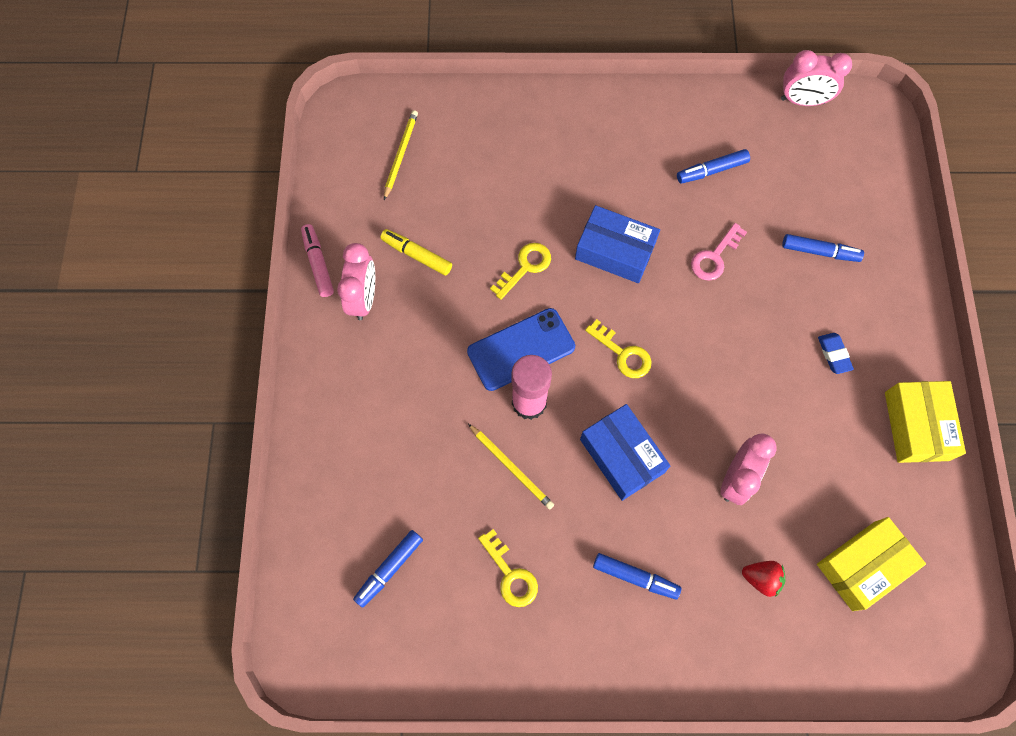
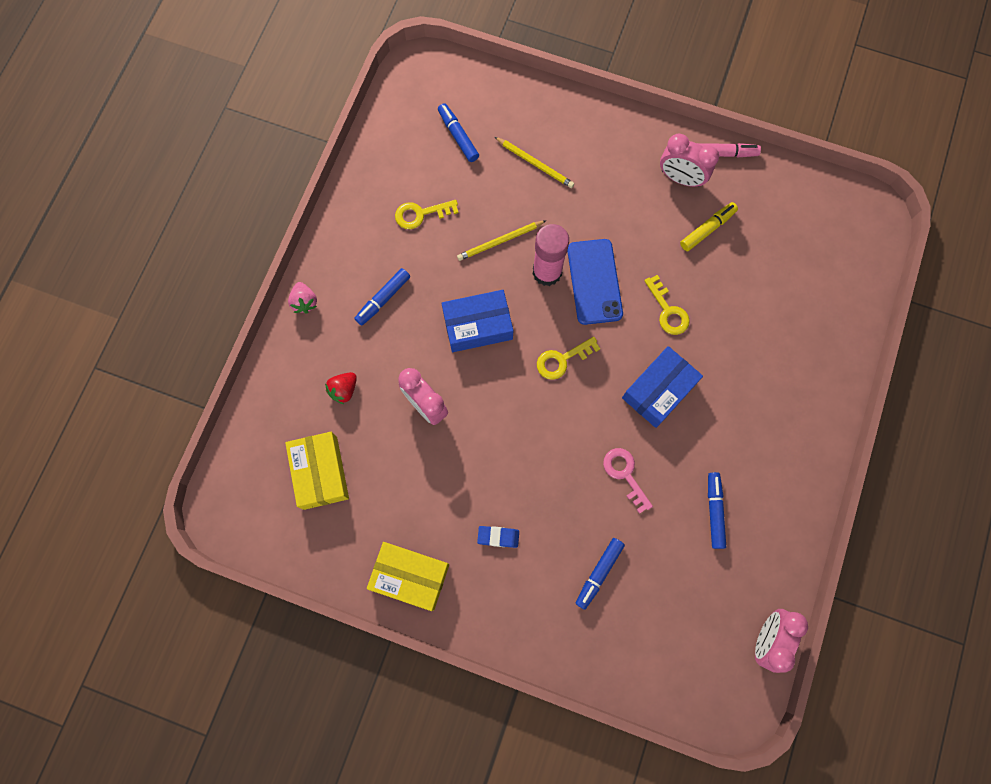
camera: 110 degrees right, 5 degrees up
yellow pencil [384,110,418,200] -> yellow pencil moved to [495,137,574,188]
none -> pink strawberry [288,282,317,313]

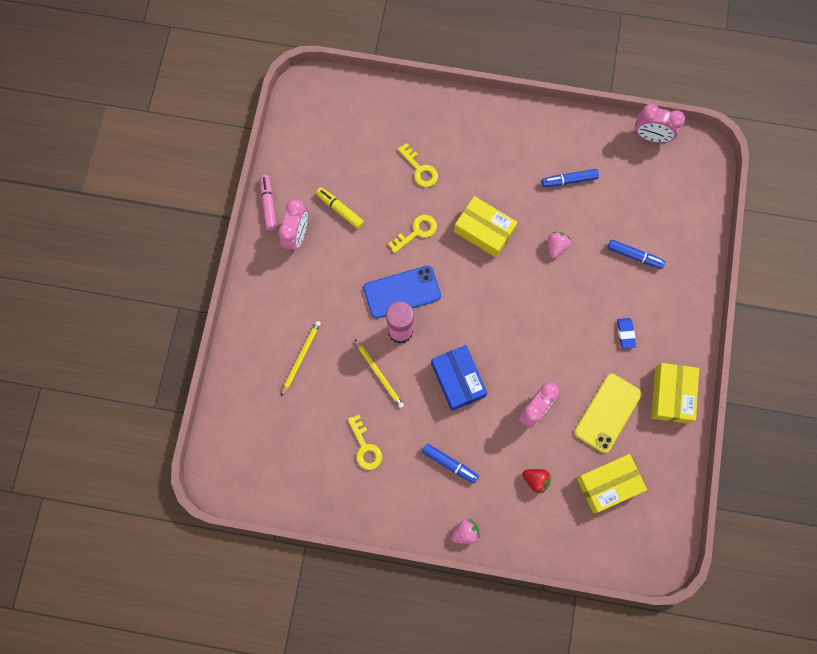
camera: 100 degrees left, 0 degrees up
blue marker [438,103,479,162] -> none
yellow key [537,337,600,380] -> yellow key moved to [398,143,438,187]
pink key [603,448,653,514] -> pink strawberry [548,232,571,259]
blue box [622,346,703,428] -> yellow box [454,196,517,258]
none -> yellow phone [574,374,642,453]

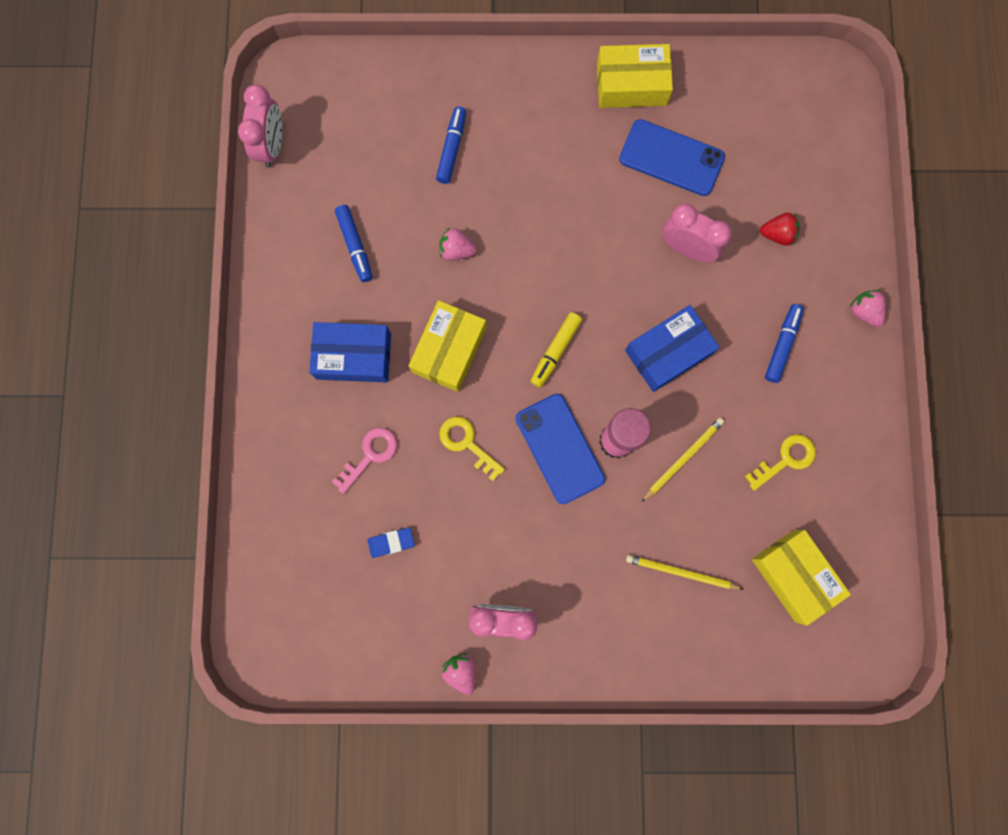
camera: 100 degrees left, 5 degrees up
pink marker [260,175,276,230] -> pink strawberry [442,653,476,695]
yellow marker [316,187,364,229] -> yellow marker moved to [531,312,582,387]
yellow key [398,143,438,187] -> pink key [332,428,397,494]
red strawberry [522,469,551,494] -> red strawberry turned 75 degrees clockwise [760,213,800,246]
yellow phone [574,374,642,453] -> blue phone [619,119,725,196]
yellow box [577,454,647,513] -> yellow box moved to [752,530,851,626]
blue eraser [617,318,636,349] -> blue eraser moved to [367,527,415,558]
none -> blue box [309,322,391,382]

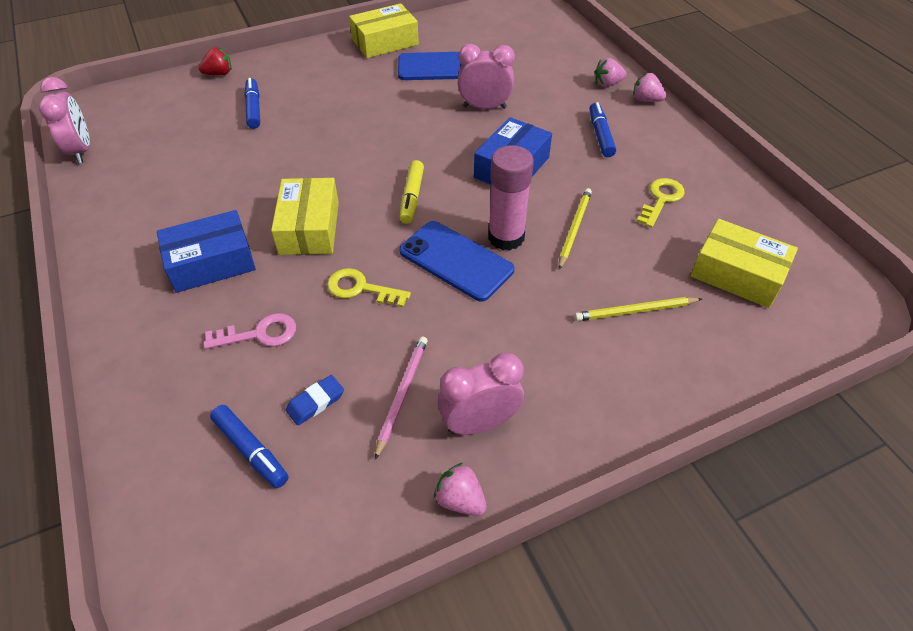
camera: 25 degrees left, 30 degrees down
pink key [332,428,397,494] -> pink key turned 60 degrees clockwise [203,313,296,349]
blue marker [335,205,373,282] -> blue marker moved to [210,405,288,488]
pink strawberry [439,227,477,261] -> pink strawberry moved to [595,58,627,87]
red strawberry [760,213,800,246] -> red strawberry moved to [199,47,232,75]
none -> pink pencil [375,337,428,460]

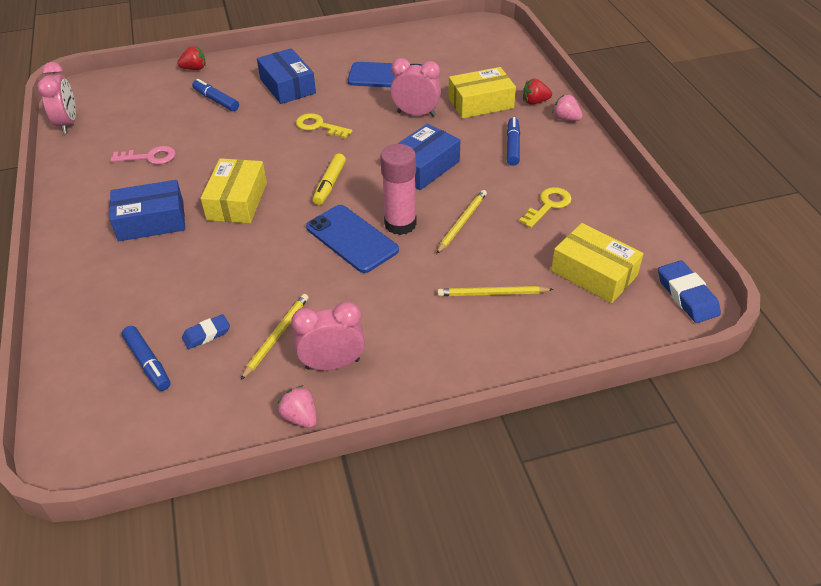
camera: 10 degrees right, 5 degrees down
pink key [203,313,296,349] -> pink key moved to [111,146,176,165]
blue marker [244,78,260,129] -> blue marker turned 45 degrees counterclockwise [192,79,239,111]
yellow key [327,268,411,307] -> yellow key moved to [296,113,353,138]
yellow box [349,3,419,58] -> yellow box moved to [448,67,516,119]
pink pencil [375,337,428,460] -> yellow pencil [241,294,308,380]
pink strawberry [595,58,627,87] -> red strawberry [523,79,552,105]
none -> blue box [257,48,316,104]
none -> blue eraser [658,260,721,323]

